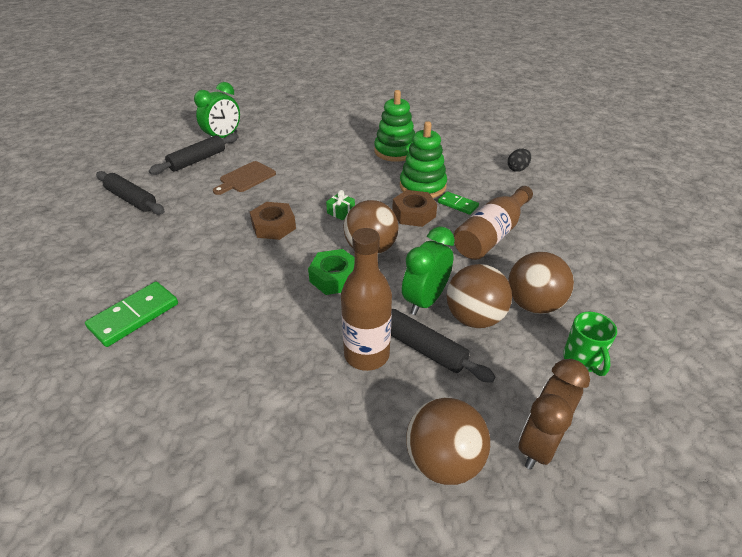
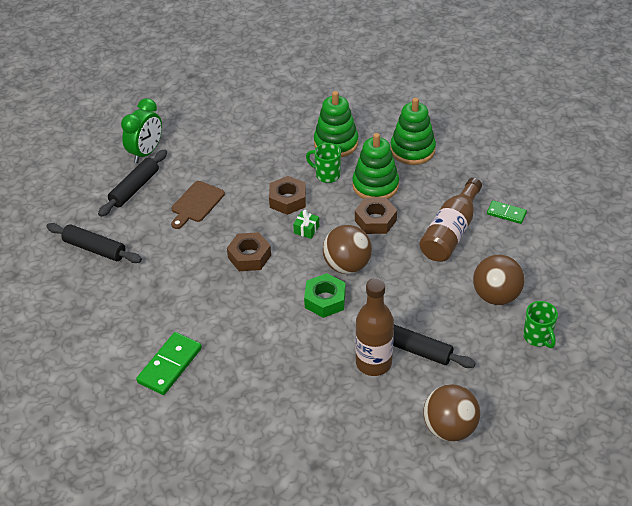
camera: 10 degrees left, 5 degrees up
green clock [402,227,455,315] -> none
green domino [438,191,479,215] -> green domino moved to [487,200,527,224]
brown ball [447,264,512,328] -> none
black egg [507,149,531,172] -> none
brown clock [519,359,590,470] -> none
none -> brown nut [269,176,306,215]
none -> green mug [306,143,341,183]
none -> green stacking toy [390,97,436,165]

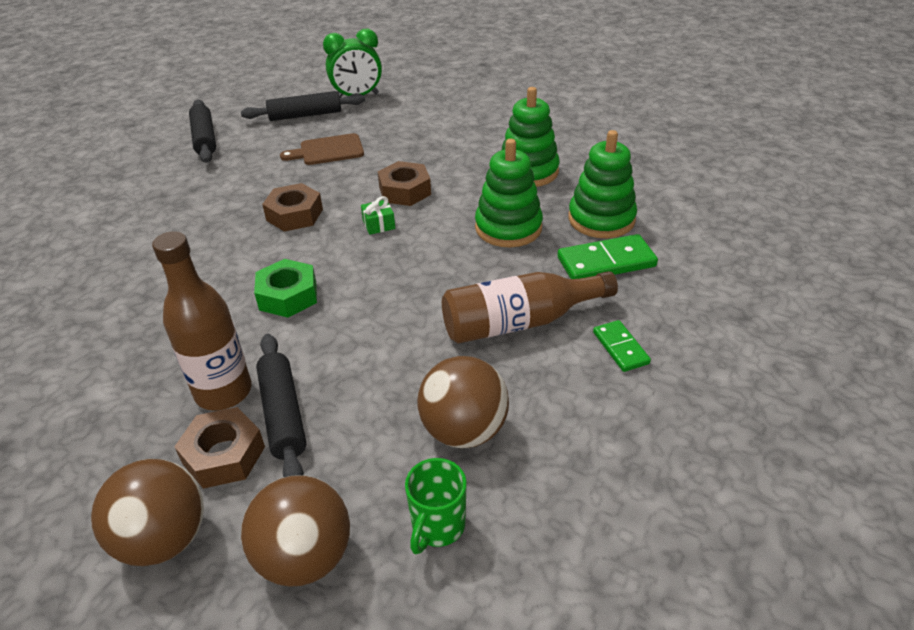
camera: 45 degrees right, 5 degrees down
green domino [136,332,202,395] -> green domino moved to [557,234,658,279]
green mug [306,143,341,183] -> none
brown ball [323,225,372,274] -> brown ball moved to [241,475,350,587]
brown nut [355,197,397,234] -> brown nut moved to [174,407,265,489]

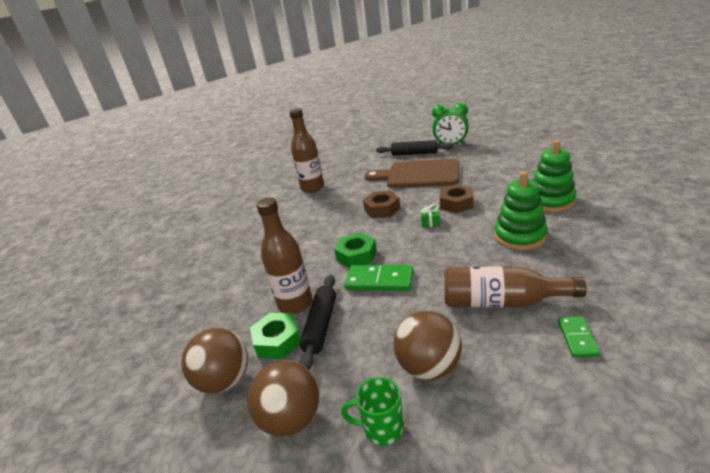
camera: 30 degrees right, 10 degrees down
brown nut [174,407,265,489] -> green nut [250,313,301,359]
black rolling pin [189,99,216,163] -> none
brown cutting board [280,133,364,165] -> brown cutting board [364,159,459,188], size x1.82
green mug [405,458,467,554] -> green mug turned 45 degrees clockwise [341,377,404,446]
green domino [557,234,658,279] -> green domino moved to [344,265,413,291]
green stacking toy [568,130,637,238] -> none
none -> brown bottle [289,108,324,193]

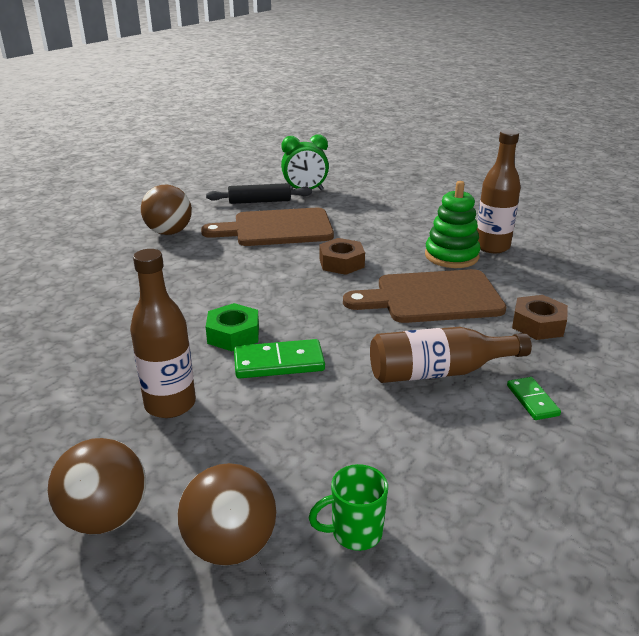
camera: 25 degrees left, 0 degrees up
green nut [250,313,301,359] -> none
brown bottle [289,108,324,193] -> brown bottle moved to [477,129,521,253]
black rolling pin [299,275,336,370] -> none
brown nut [363,191,400,218] -> brown nut moved to [512,295,568,340]
brown ball [394,311,462,380] -> brown ball moved to [141,185,192,235]
green gift [421,204,440,227] -> none
green stacking toy [495,171,547,250] -> brown cutting board [343,269,506,323]

